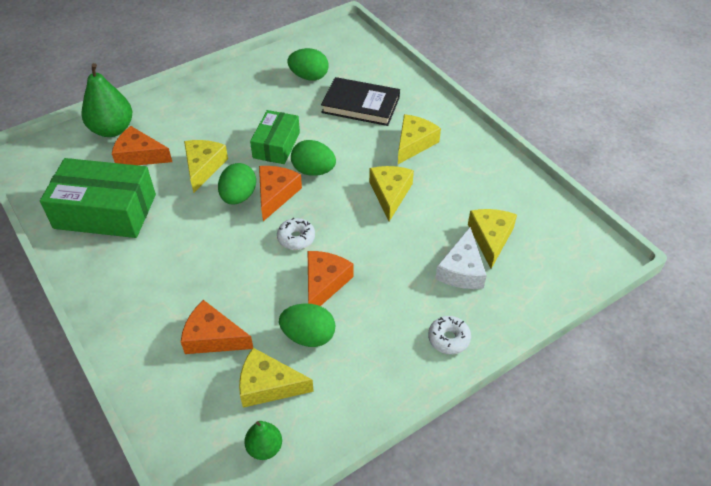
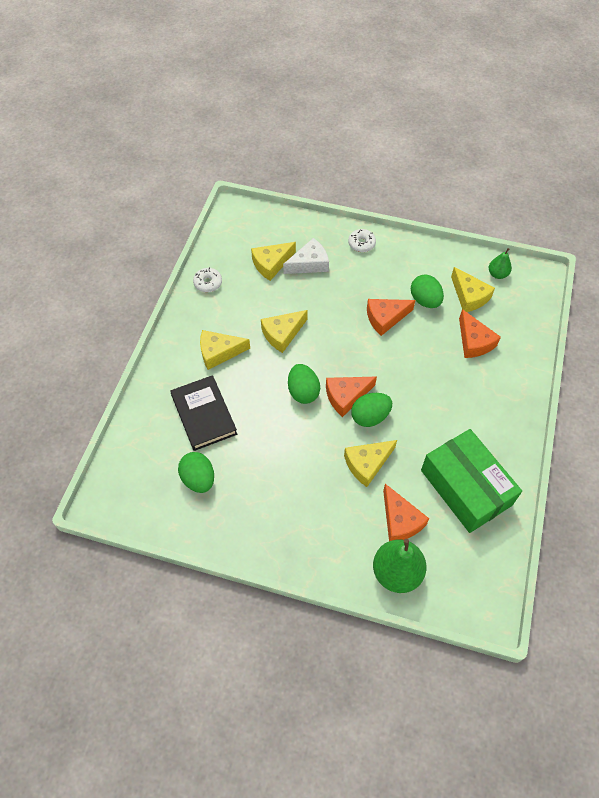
camera: 130 degrees left, 10 degrees up
green box [250,110,300,164] -> none
white donut [277,218,315,250] -> white donut moved to [193,267,222,292]

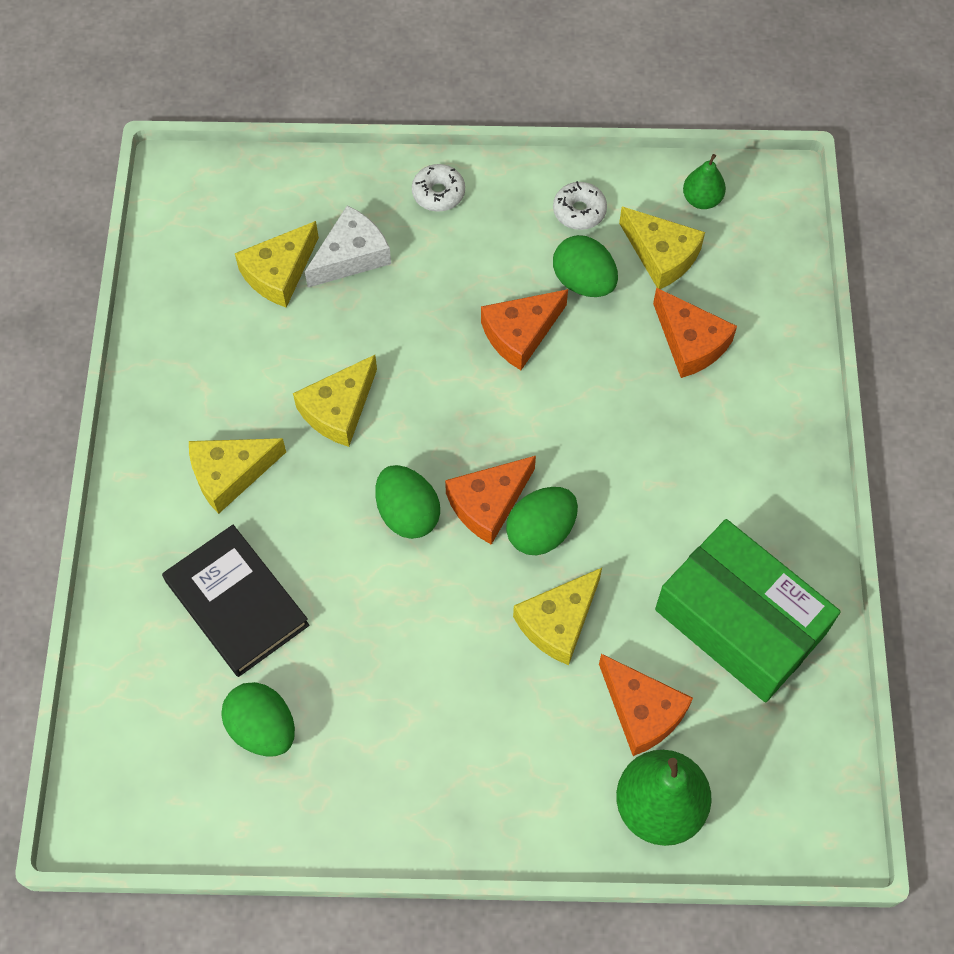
camera: 15 degrees left, 5 degrees up
white donut [193,267,222,292] -> white donut moved to [553,181,607,230]

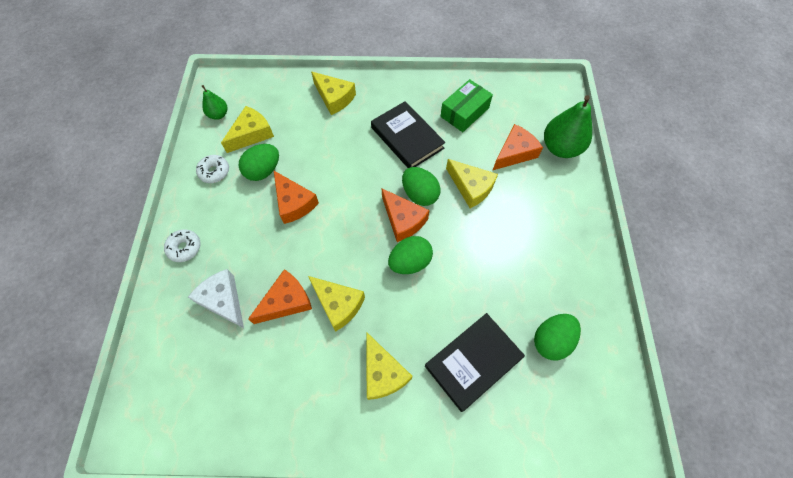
camera: 90 degrees left, 0 degrees up
yellow cheese [235,221,319,308] -> yellow cheese moved to [311,72,356,115]
orange cheese [653,288,737,378] -> orange cheese moved to [248,269,312,324]
green box [655,519,841,702] -> green box [441,79,493,132], size x0.61
none -> black book [371,101,445,168]

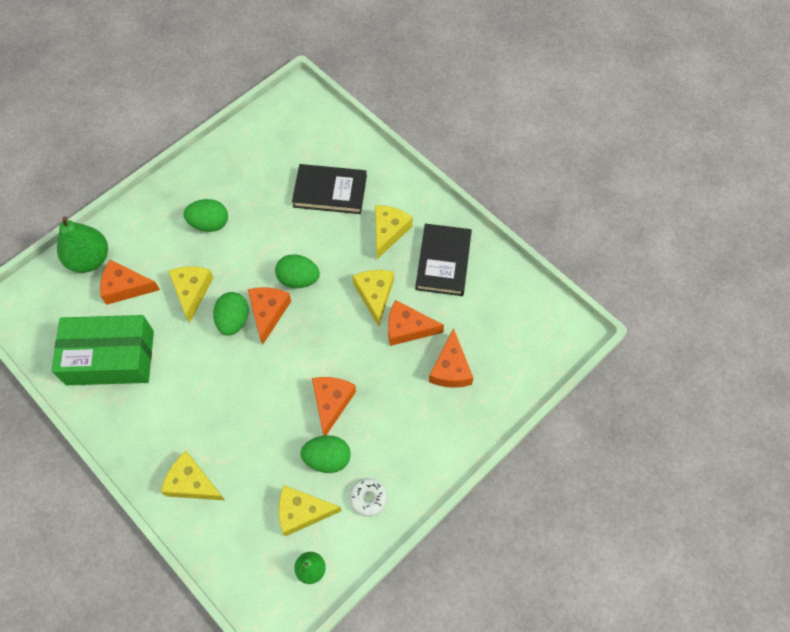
camera: 135 degrees left, 0 degrees up
white donut [164,229,201,262] -> none
white cheese [188,269,244,328] -> orange cheese [429,328,474,388]
yellow cheese [311,72,356,115] -> yellow cheese turned 60 degrees counterclockwise [161,451,225,500]
black book [371,101,445,168] -> black book moved to [415,224,472,296]
green box [441,79,493,132] -> green box [51,315,154,385], size x1.64
green egg [534,314,581,360] -> green egg moved to [184,199,228,232]

